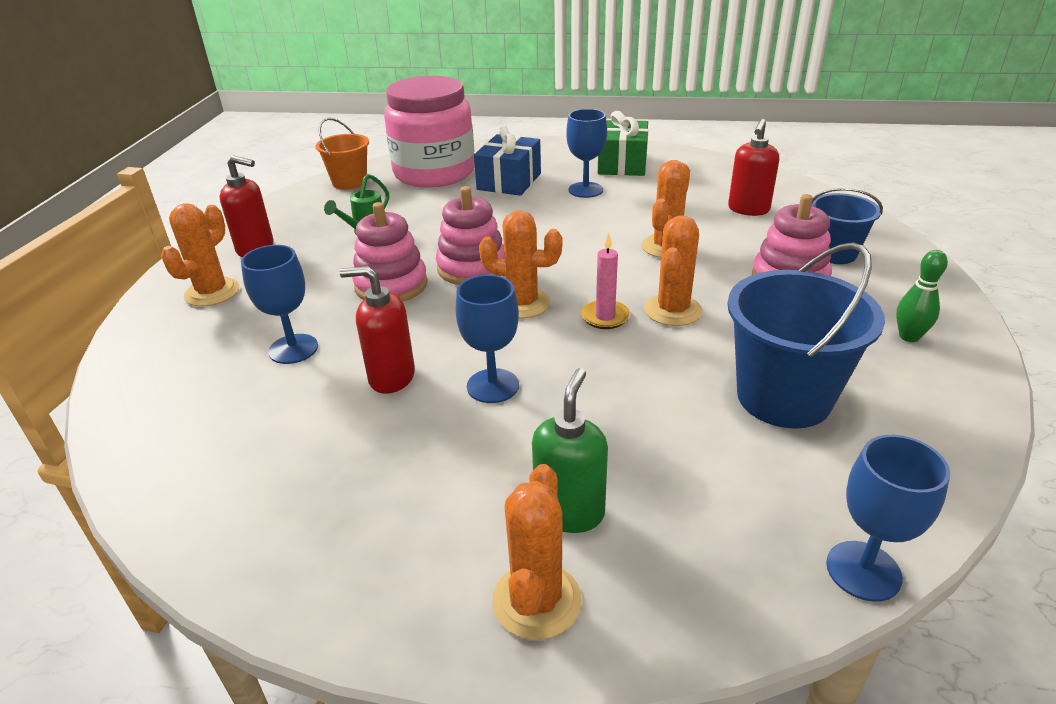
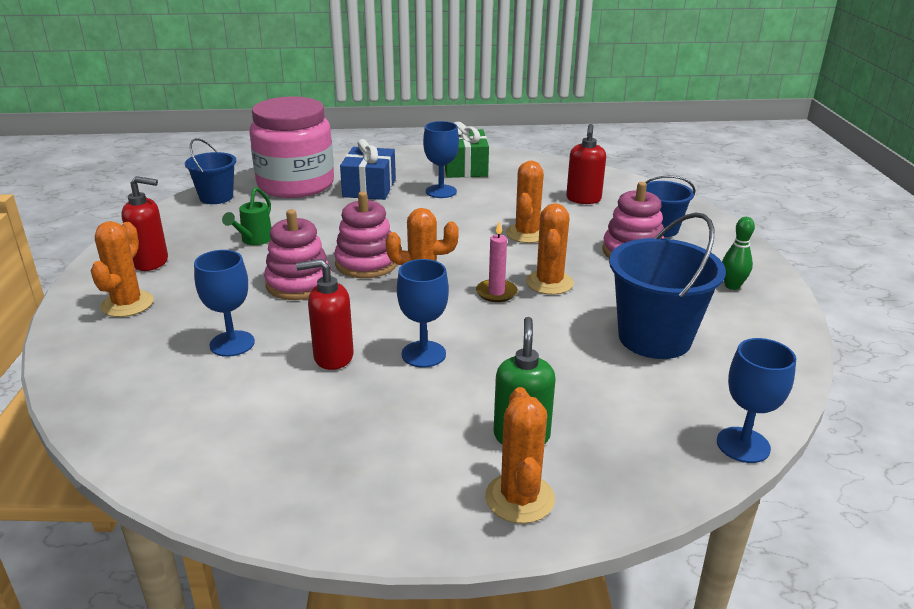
camera: 15 degrees left, 5 degrees down
orange bucket [316,118,369,190] -> blue bucket [185,138,236,204]

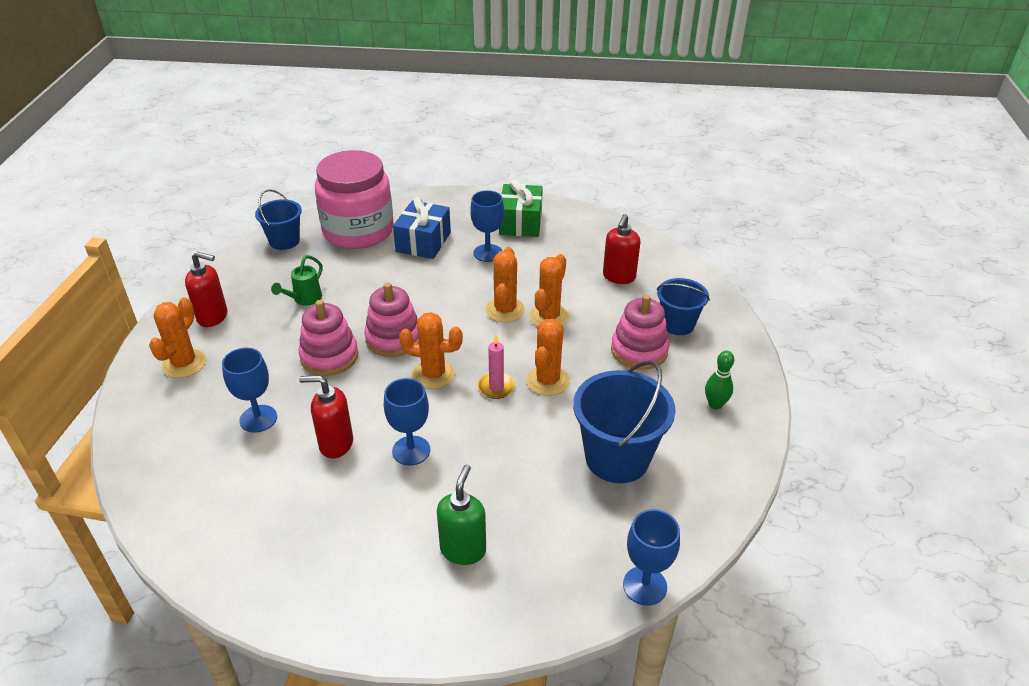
camera: 10 degrees right, 10 degrees up
orange cactus [485,387,555,524] -> orange cactus moved to [486,247,525,323]

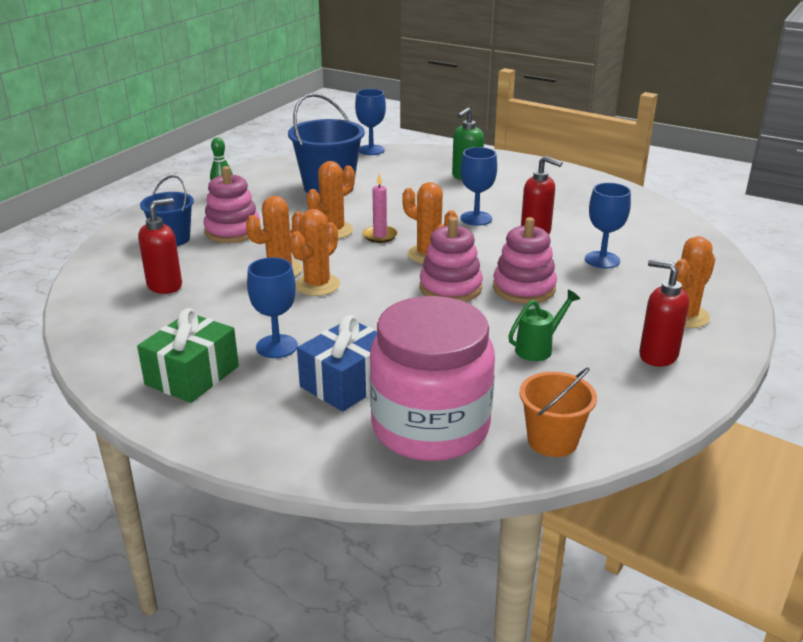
camera: 155 degrees left, 10 degrees down
blue bucket [255,189,302,250] -> orange bucket [519,367,597,457]

